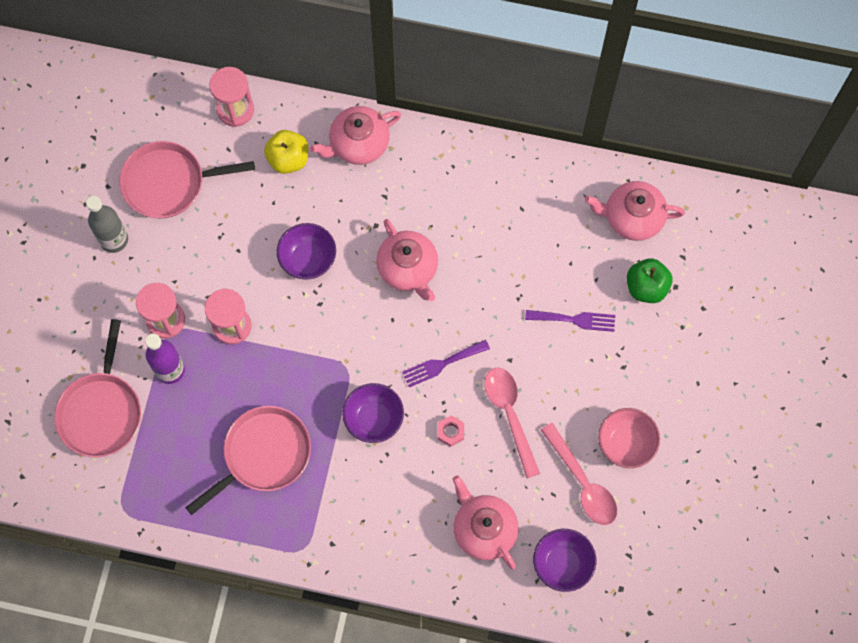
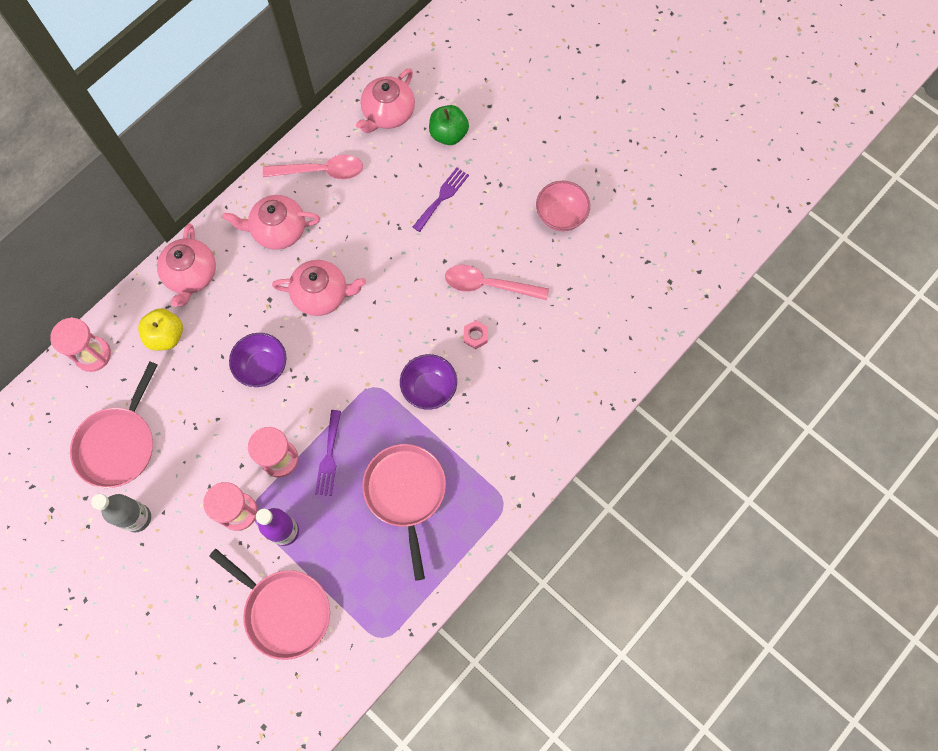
camera: 60 degrees left, 0 degrees up
purple fork [402,340,490,387] -> purple fork moved to [315,410,341,496]
pink teapot [453,475,519,570] -> pink teapot moved to [222,195,320,250]
purple bowl [533,529,596,592] -> none
pink spoon [541,423,617,525] -> pink spoon moved to [263,155,363,179]

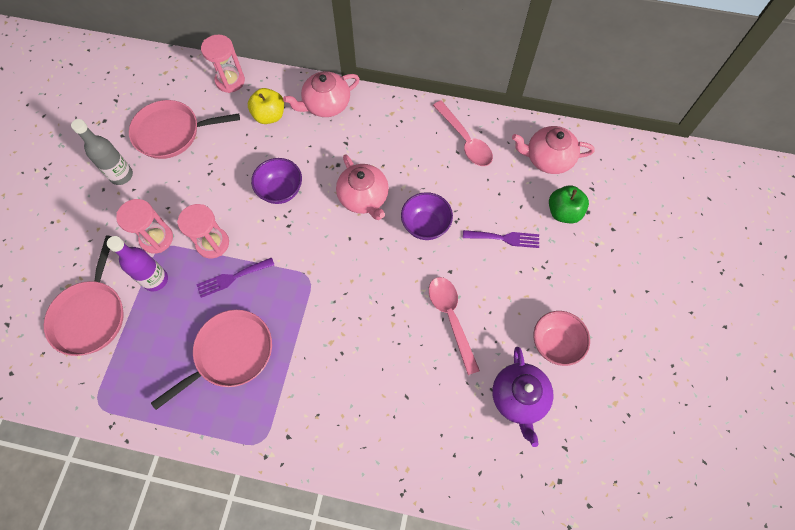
camera: 60 degrees right, 5 degrees down
pink teapot [222,195,320,250] -> none
purple bowl [400,354,457,410] -> purple bowl moved to [401,192,453,240]
pink nut [464,320,488,349] -> none
none -> purple teapot [492,347,554,447]

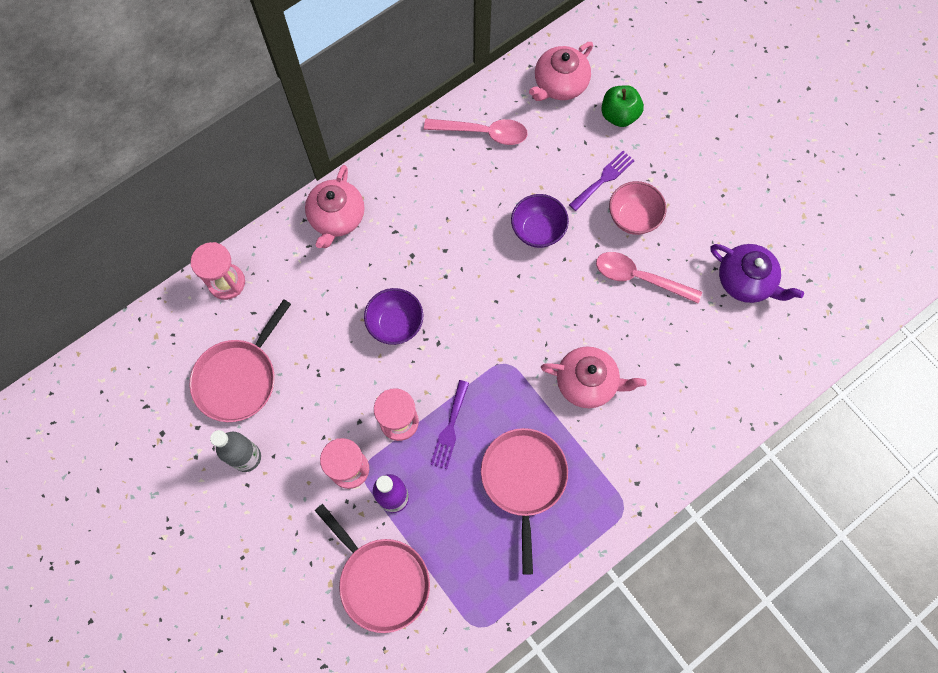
camera: 50 degrees left, 5 degrees up
yellow apple [248,88,284,124] -> none
pink teapot [336,154,389,220] -> pink teapot moved to [541,347,647,408]
pink bowl [533,311,590,366] -> pink bowl moved to [609,181,666,235]

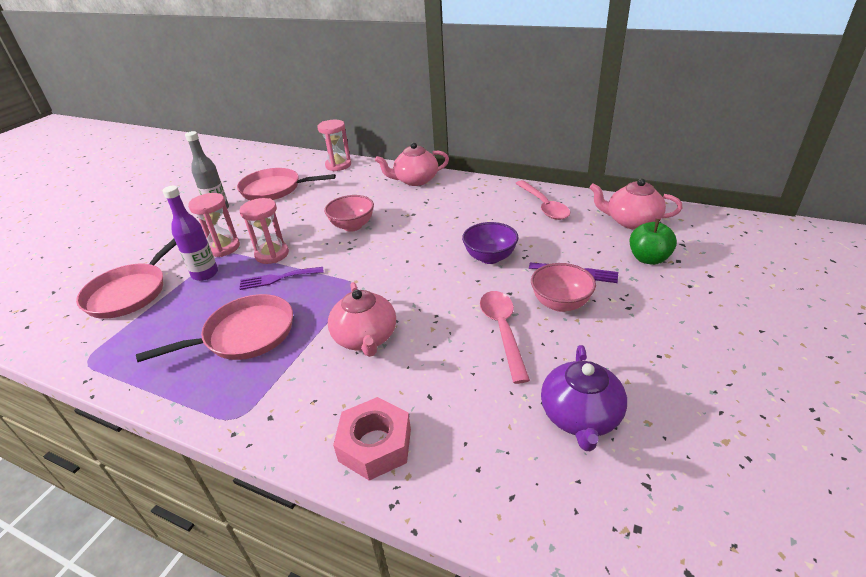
camera: 65 degrees right, 35 degrees down
purple bowl [364,288,423,345] -> pink bowl [324,195,374,232]
none -> pink nut [333,397,411,481]

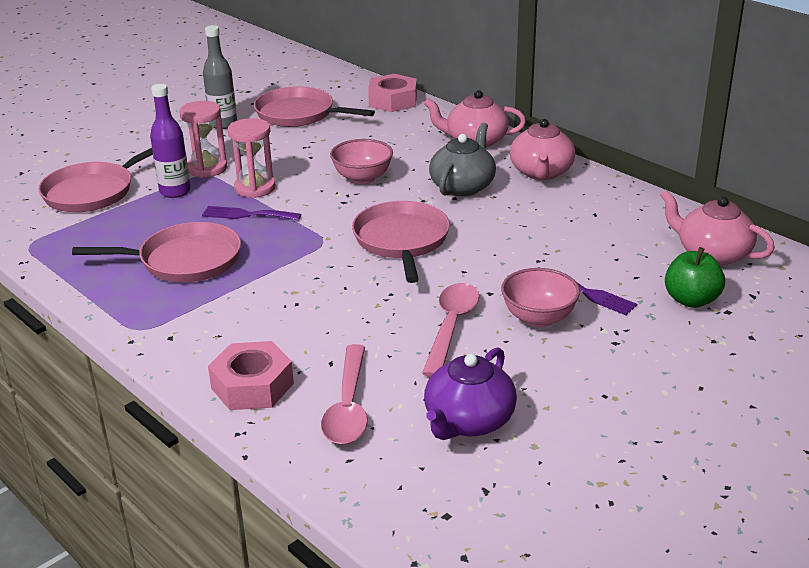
camera: 20 degrees right, 5 degrees down
pink hourglass [317,120,351,171] -> pink nut [368,74,417,112]
pink teapot [328,282,396,357] -> pink teapot moved to [510,119,576,180]
purple bowl [462,222,519,264] -> none
pink spoon [515,180,570,220] -> pink spoon moved to [321,344,368,444]
none -> pink pan [352,201,450,283]
none -> grey teapot [429,123,496,196]

